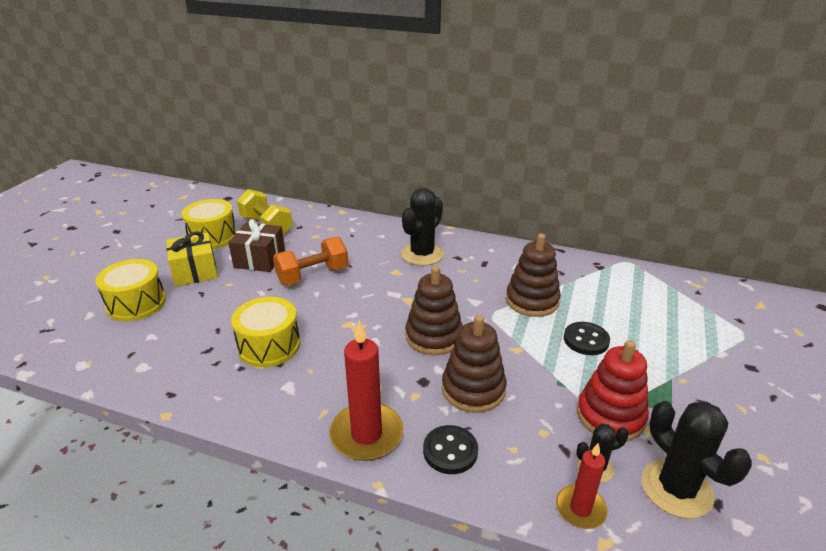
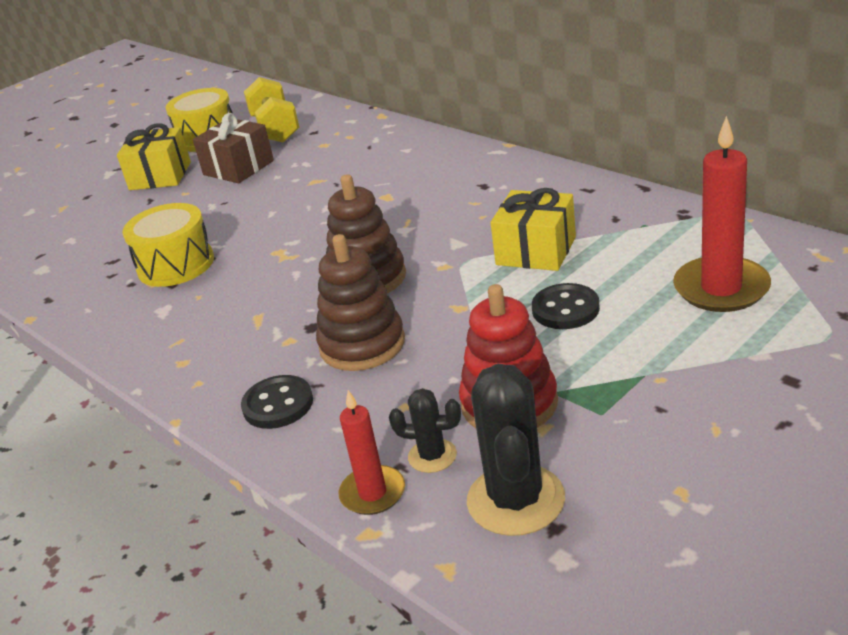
camera: 30 degrees right, 0 degrees up
yellow drum [95,259,166,322] -> none
orange dumbbell [273,237,348,285] -> none
red candle [329,320,403,461] -> red candle moved to [673,116,771,312]
black cactus [401,188,444,266] -> none
brown stacking toy [506,234,561,317] -> yellow gift [490,188,576,271]

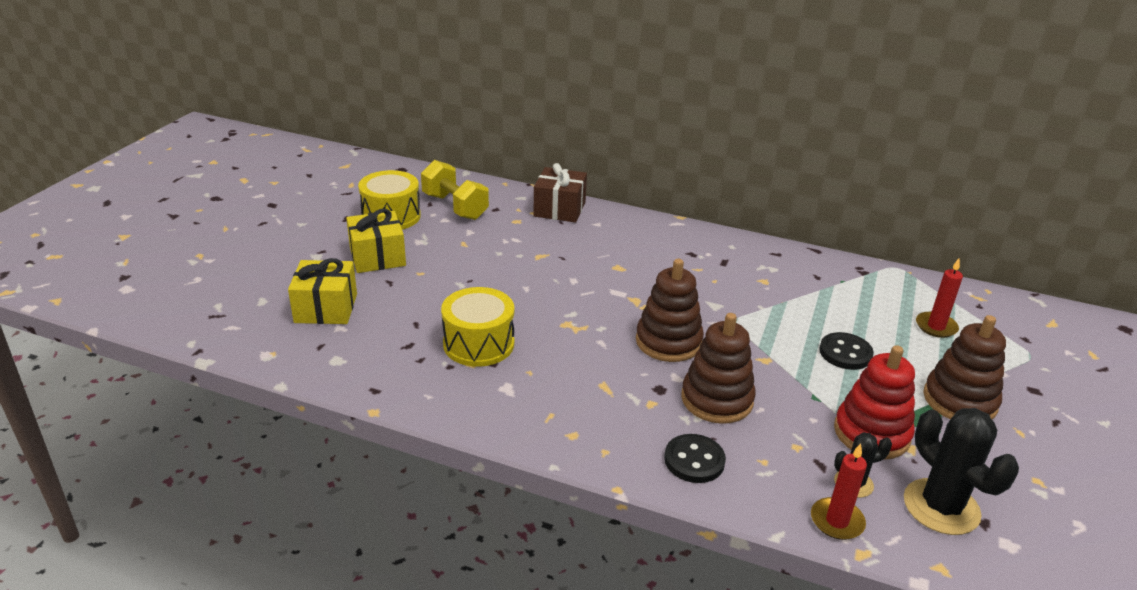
camera: 30 degrees left, 0 degrees up
brown gift [193,113,274,183] -> brown gift moved to [533,163,587,223]
yellow gift [490,188,576,271] -> yellow gift moved to [288,258,357,324]
red candle [673,116,771,312] -> red candle [916,259,963,338], size x0.60
none -> brown stacking toy [923,315,1006,419]

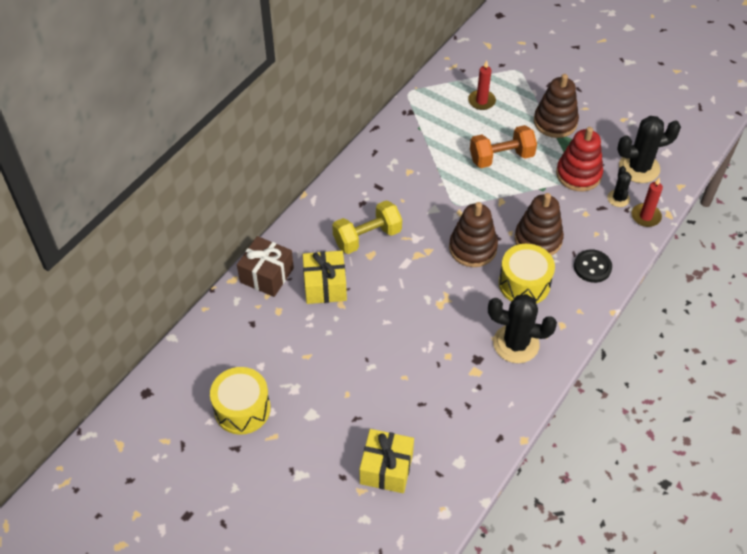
camera: 75 degrees left, 20 degrees up
yellow gift [346,209,406,273] -> yellow gift moved to [303,251,347,304]
yellow dumbbell [421,160,489,220] -> yellow dumbbell moved to [332,200,402,254]
yellow drum [441,287,514,367] -> yellow drum moved to [499,244,555,304]
black button [819,332,874,370] -> orange dumbbell [470,125,537,168]
none -> black cactus [488,294,557,363]

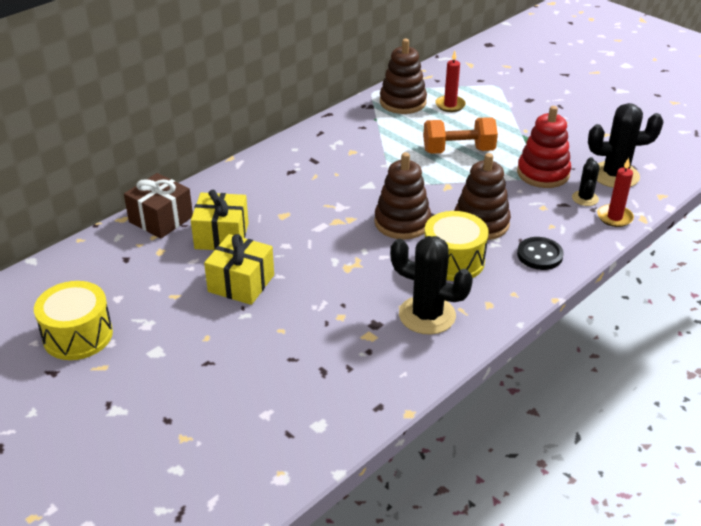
camera: 10 degrees right, 15 degrees down
yellow dumbbell [332,200,402,254] -> none
yellow gift [359,429,414,493] -> yellow gift moved to [204,234,274,305]
brown stacking toy [534,74,579,138] -> brown stacking toy moved to [380,39,427,114]

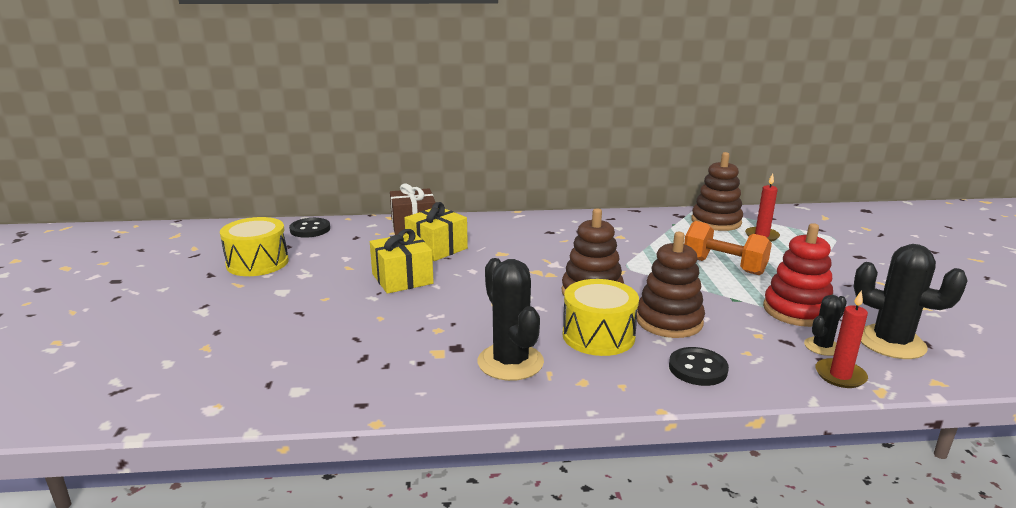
camera: 40 degrees right, 15 degrees down
none -> black button [289,218,330,238]

